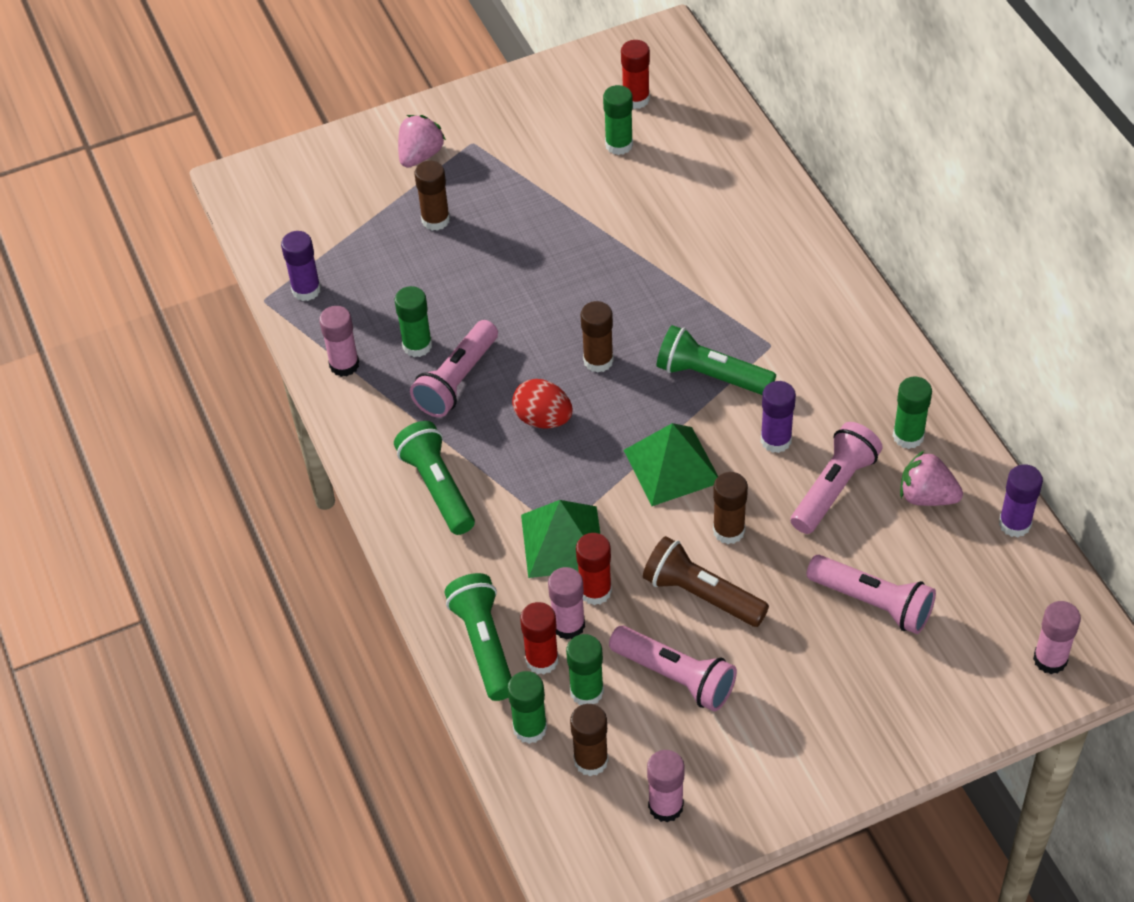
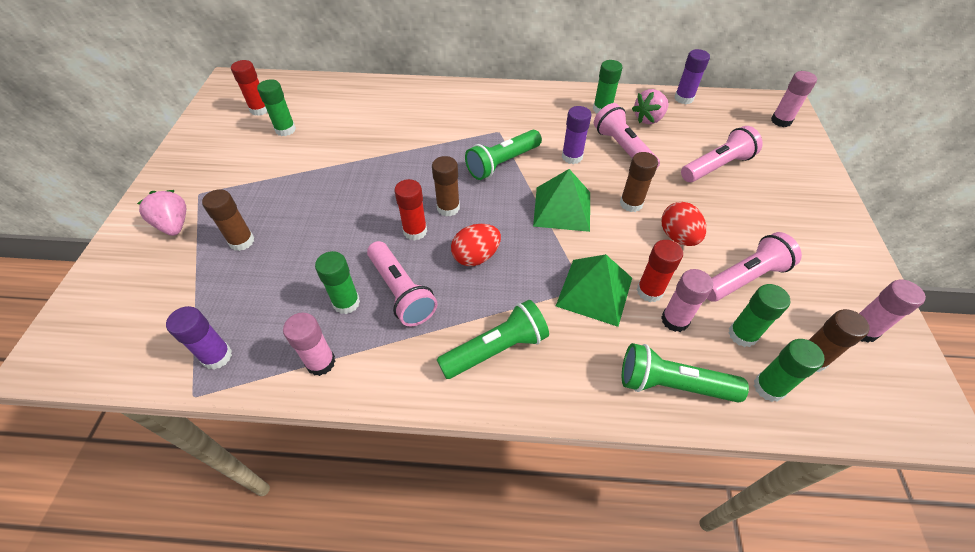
camera: 65 degrees left, 0 degrees up
green flashlight [394,421,475,535] -> green flashlight turned 150 degrees clockwise [437,300,549,379]
red glue stick [520,602,559,674] -> red glue stick moved to [394,179,427,241]
brown flashlight [643,536,769,627] -> red egg [662,202,706,246]

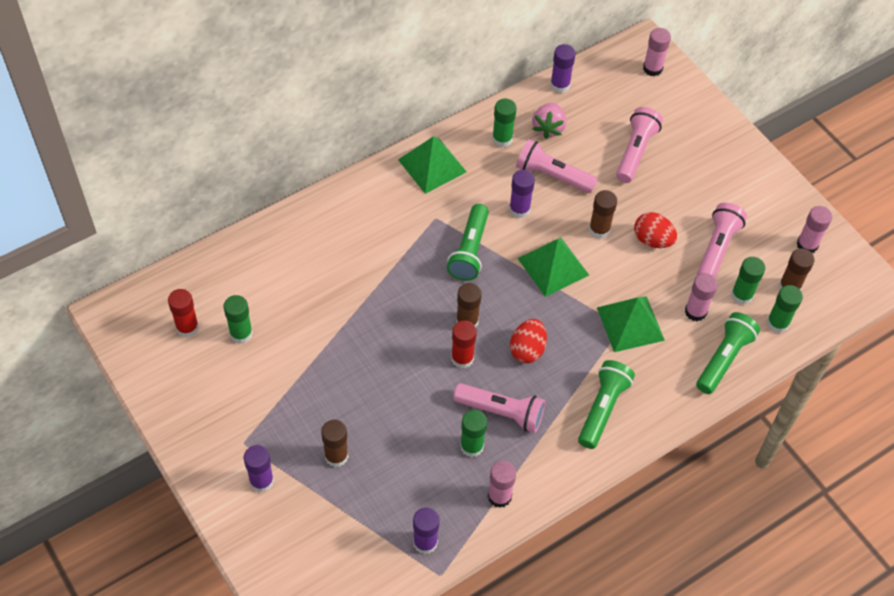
camera: 40 degrees left, 5 degrees up
pink strawberry [137,190,186,236] -> purple glue stick [244,445,274,493]
green flashlight [622,343,749,402] -> green flashlight turned 150 degrees clockwise [696,312,760,394]
red glue stick [637,240,683,302] -> none
none -> green pyramid [398,136,467,194]

